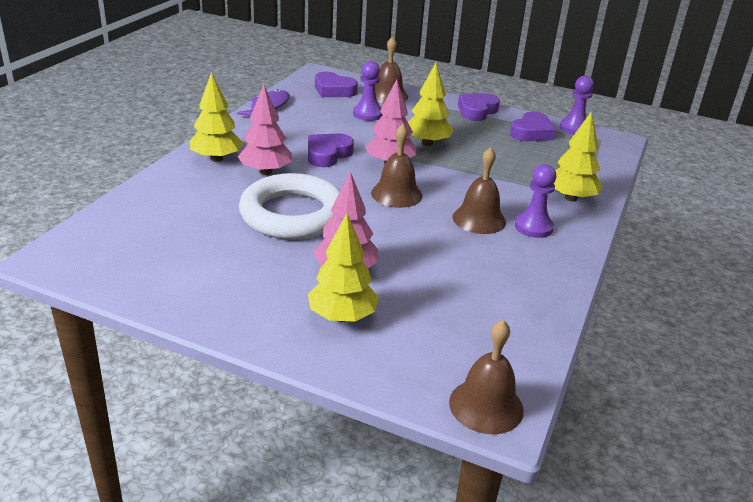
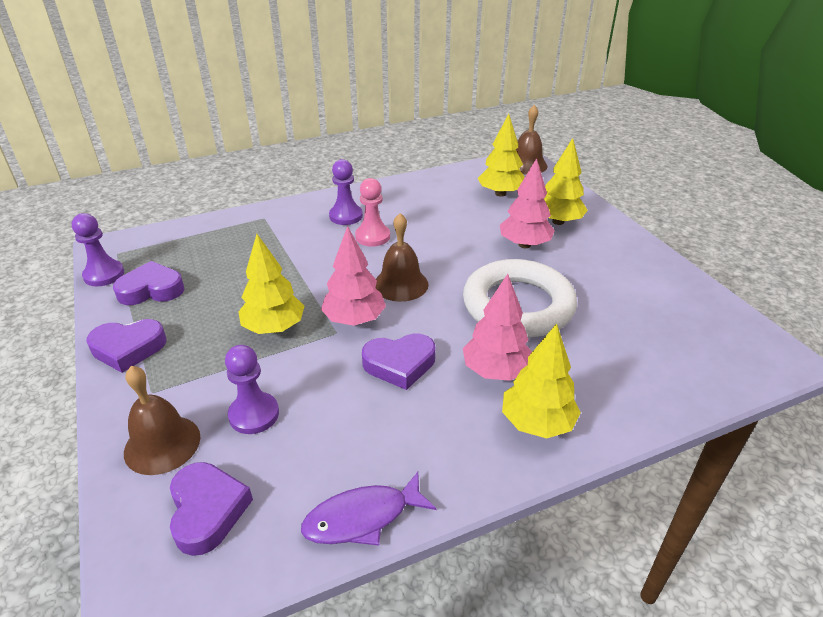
camera: 135 degrees left, 5 degrees up
brown bell [453,147,506,234] -> pink pawn [355,178,390,247]
yellow tree [554,111,603,202] -> yellow tree moved to [478,114,525,197]

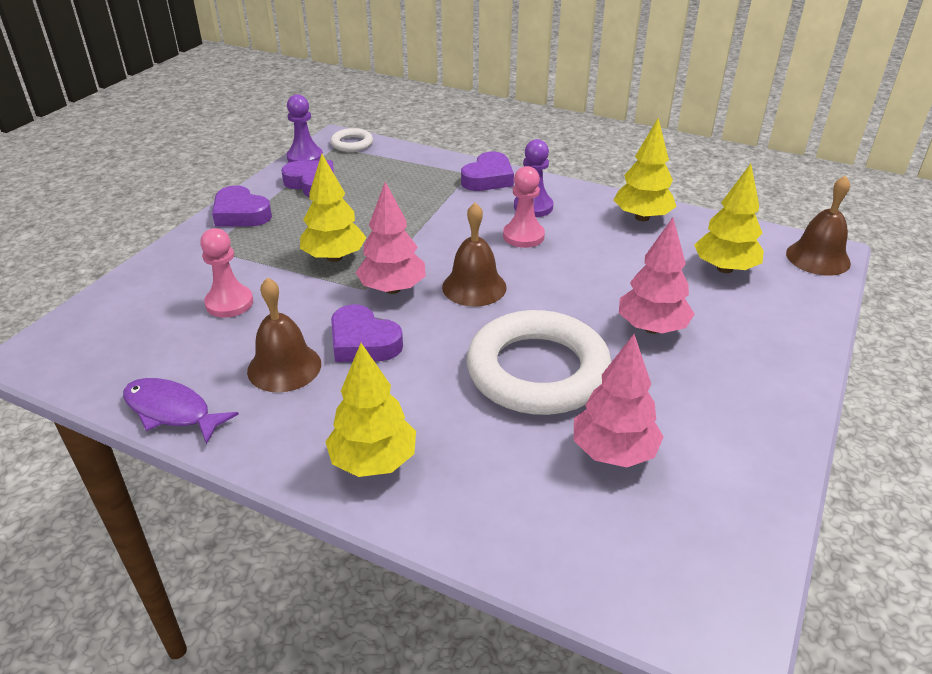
camera: 50 degrees right, 0 degrees up
brown bell [124,366,201,475] -> brown bell moved to [247,277,321,392]
purple heart [170,462,253,556] -> purple heart moved to [461,152,514,191]
purple pawn [225,345,279,434] -> pink pawn [200,228,253,318]
pink tree [463,274,532,381] -> pink tree moved to [574,334,664,467]
yellow tree [544,138,588,225] -> yellow tree moved to [614,118,677,221]
none -> white ring [330,128,373,152]

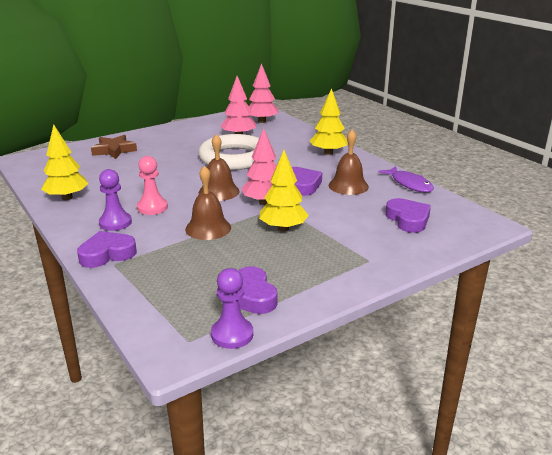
camera: 150 degrees left, 10 degrees down
pink pawn [200,228,253,318] -> none
purple heart [212,185,272,227] -> purple heart moved to [385,198,431,233]
white ring [330,128,373,152] -> none
pink tree [619,218,695,334] -> pink tree moved to [249,63,278,123]
yellow tree [694,164,764,273] -> none
brown bell [786,175,851,276] -> brown bell moved to [185,165,231,240]
none -> brown star [91,135,137,159]

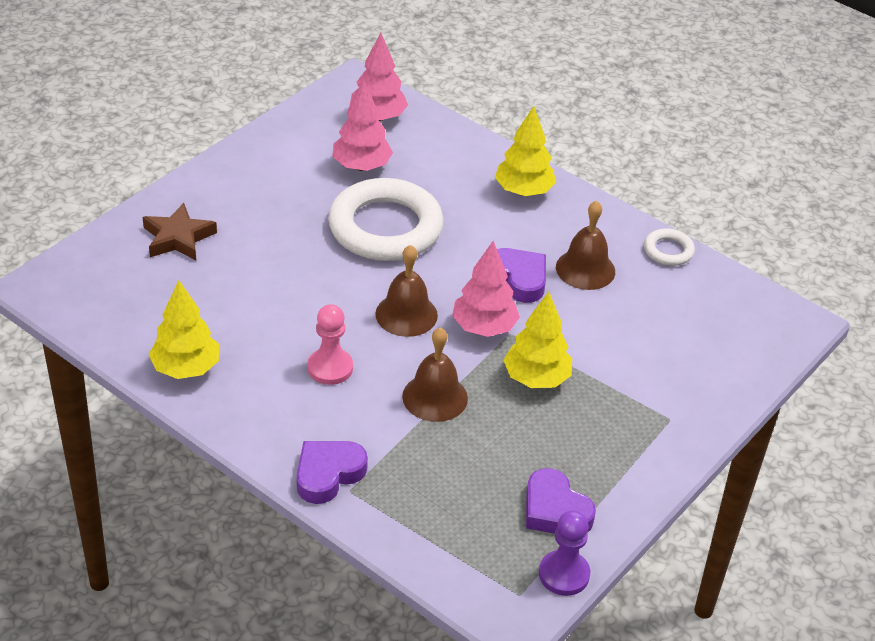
camera: 20 degrees left, 15 degrees up
purple pawn [99,169,132,231] -> none
purple fish [378,166,434,193] -> white ring [644,228,695,266]
purple heart [385,198,431,233] -> none

